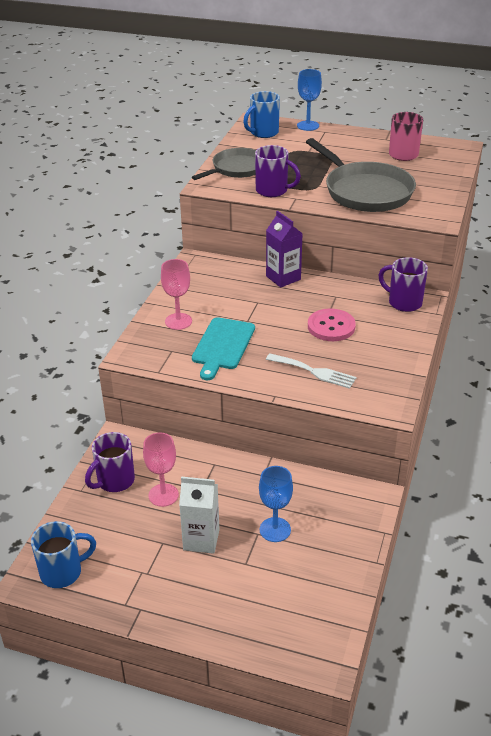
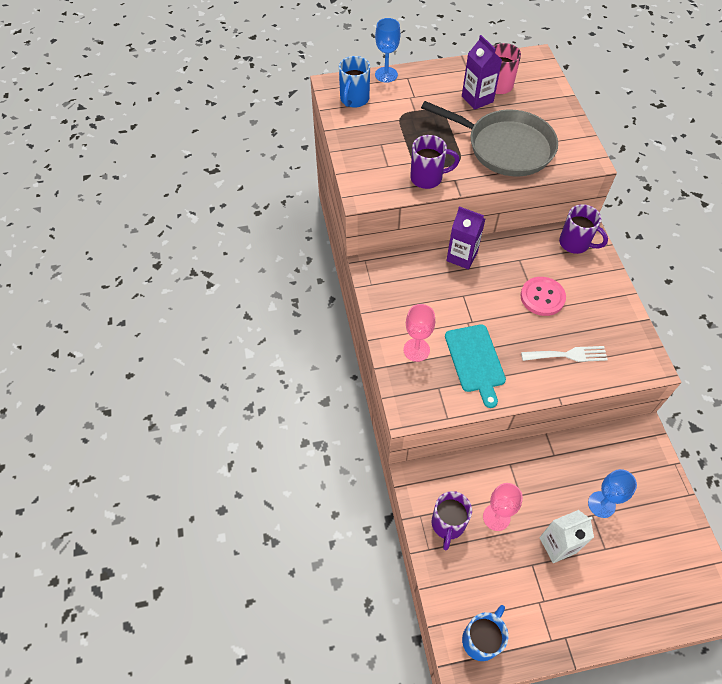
camera: 30 degrees left, 20 degrees up
grey pan [192,148,256,180] -> none
purple mug [379,257,428,312] -> purple mug turned 150 degrees counterclockwise [559,204,608,254]
none -> purple carton [462,35,502,110]

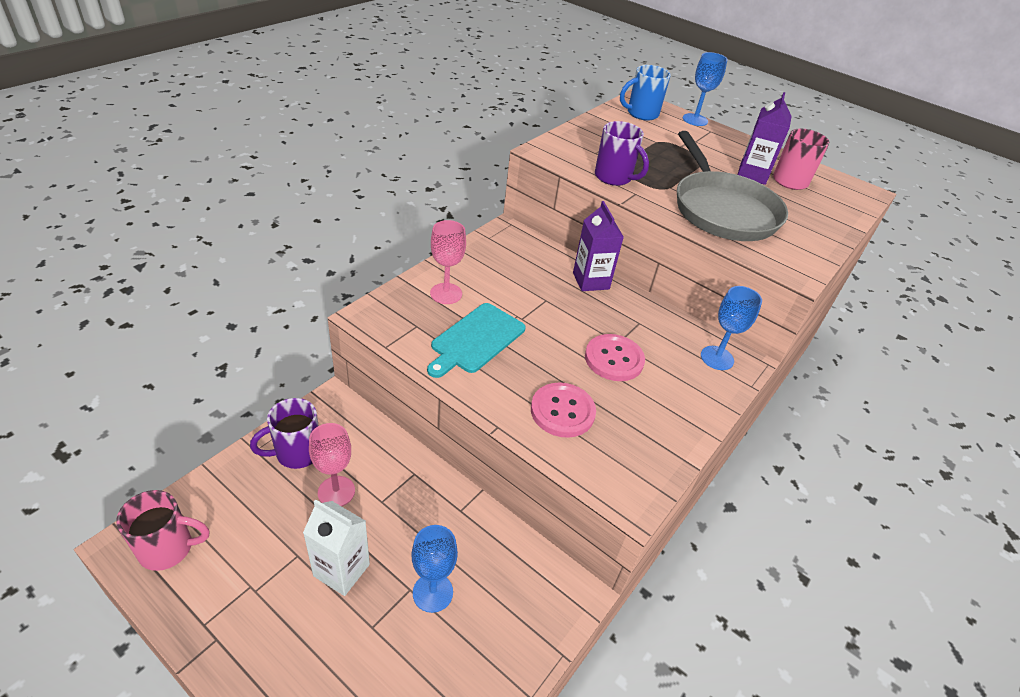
camera: 45 degrees right, 15 degrees down
blue mug [462,605,509,661] -> pink mug [116,490,209,571]
white fork [521,346,608,362] -> pink button [531,382,596,438]
purple mug [559,204,608,254] -> blue goblet [701,286,762,370]

